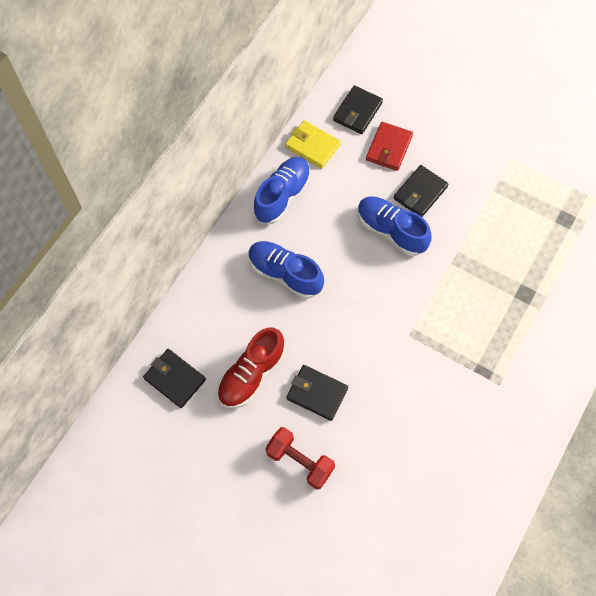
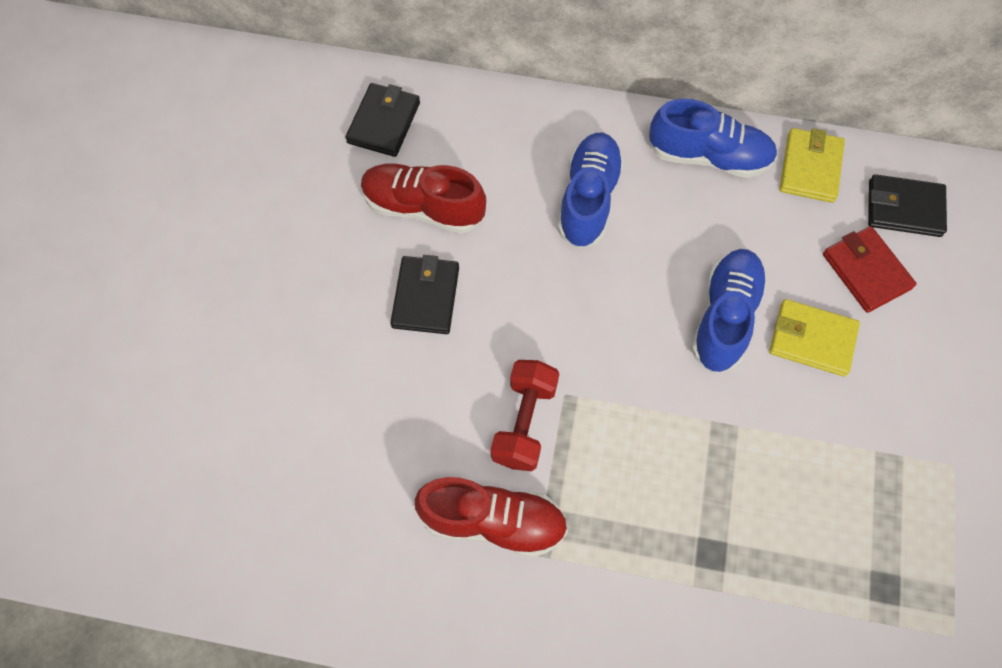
camera: 70 degrees right, 0 degrees up
red dumbbell [265,427,335,490] -> red dumbbell moved to [490,360,560,471]
red wallet [366,122,413,171] -> red wallet turned 60 degrees clockwise [823,226,917,313]
black wallet [394,165,449,217] -> yellow wallet [769,299,860,377]
none -> red shoe [415,477,568,557]

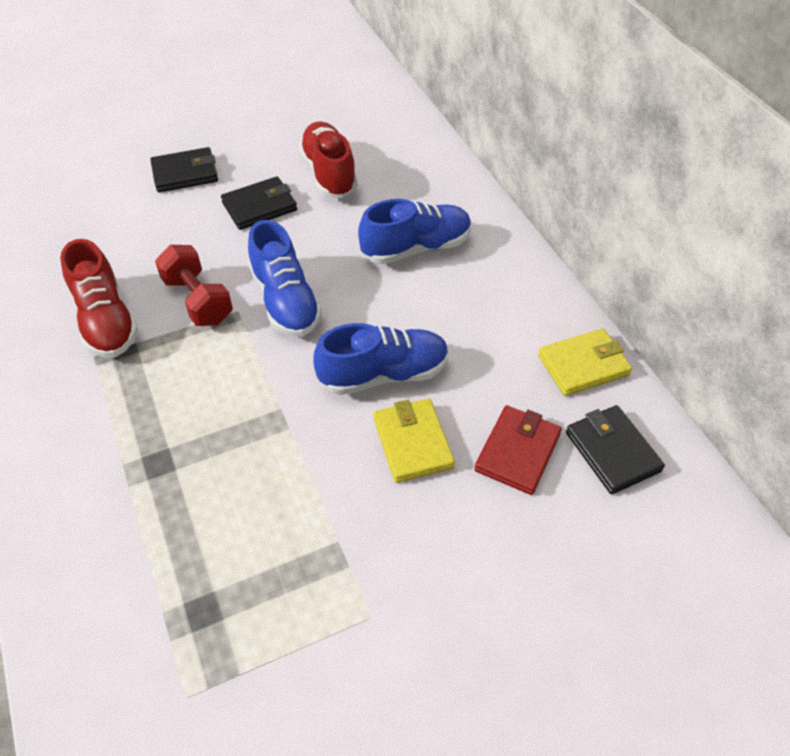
camera: 55 degrees right, 15 degrees down
black wallet [345,83,420,157] -> black wallet moved to [150,147,218,193]
red dumbbell [490,360,560,471] -> red dumbbell turned 75 degrees clockwise [155,245,233,326]
blue shoe [649,99,777,178] -> blue shoe moved to [248,220,322,337]

